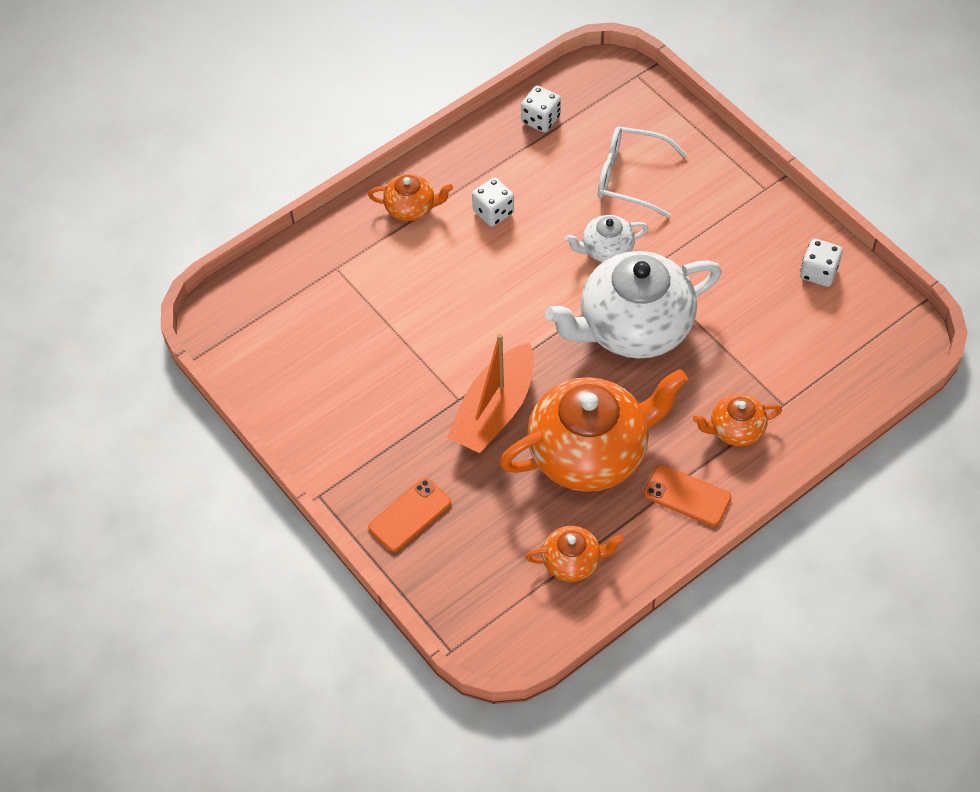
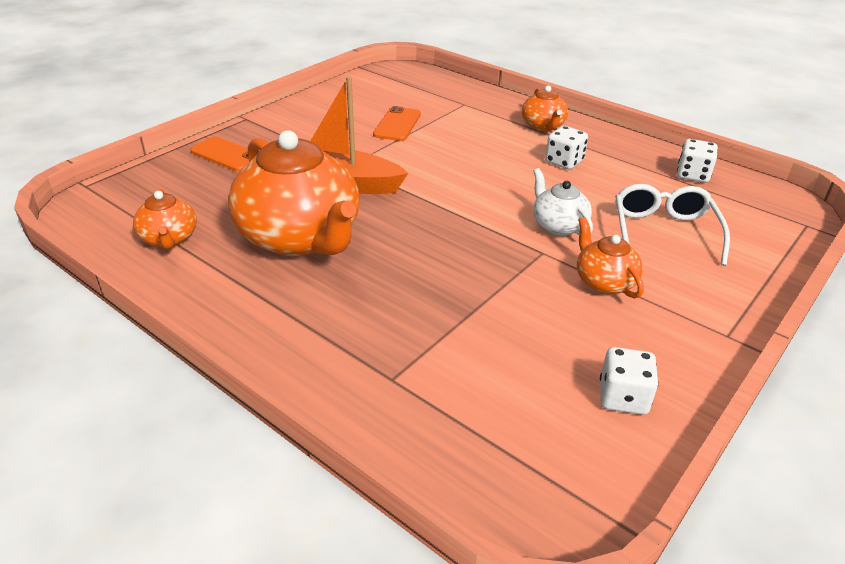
camera: 75 degrees right, 20 degrees down
white teapot [545,251,722,358] -> none
orange phone [644,465,731,527] -> orange phone moved to [373,106,421,141]
orange teapot [693,394,782,446] -> orange teapot moved to [577,217,644,298]

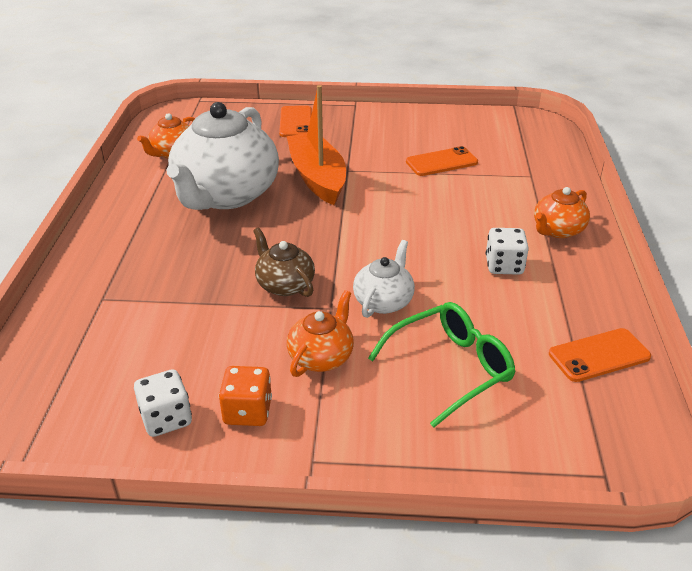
camera: 55 degrees right, 0 degrees up
orange teapot [228,130,359,256] -> white teapot [167,102,279,210]
white glasses [615,184,730,266] -> green glasses [368,302,516,428]
white dice [677,139,718,183] -> orange phone [549,328,651,382]
none -> orange dice [219,366,272,426]
none -> brown teapot [253,227,315,297]

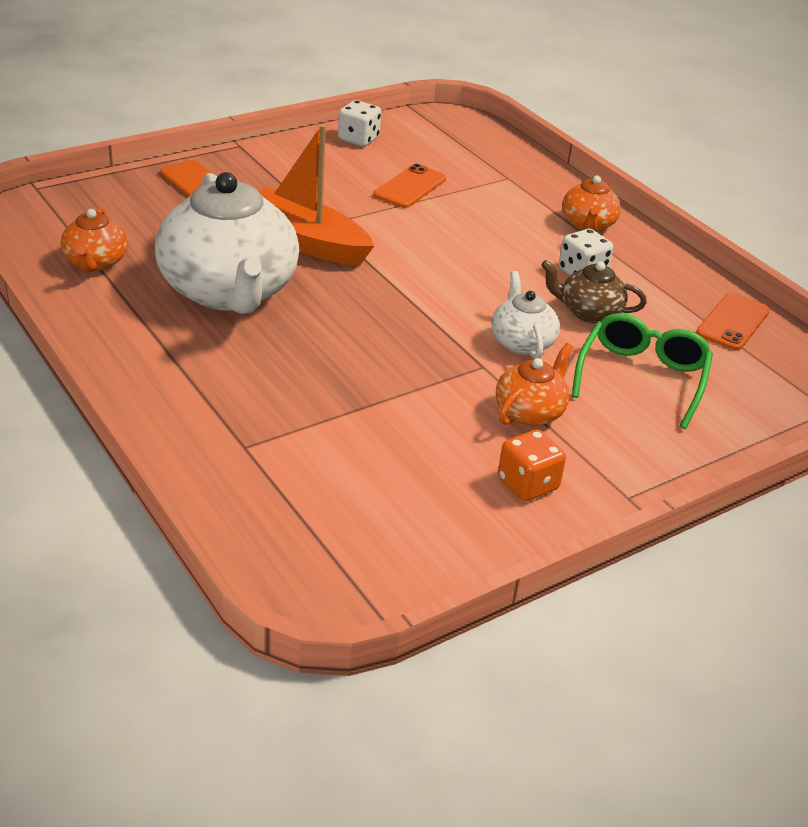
camera: 40 degrees left, 0 degrees up
white dice [134,369,192,437] -> white dice moved to [338,100,381,146]
brown teapot [253,227,315,297] -> brown teapot moved to [541,260,647,323]
orange teapot [287,290,354,377] -> orange teapot turned 45 degrees clockwise [496,343,573,426]

